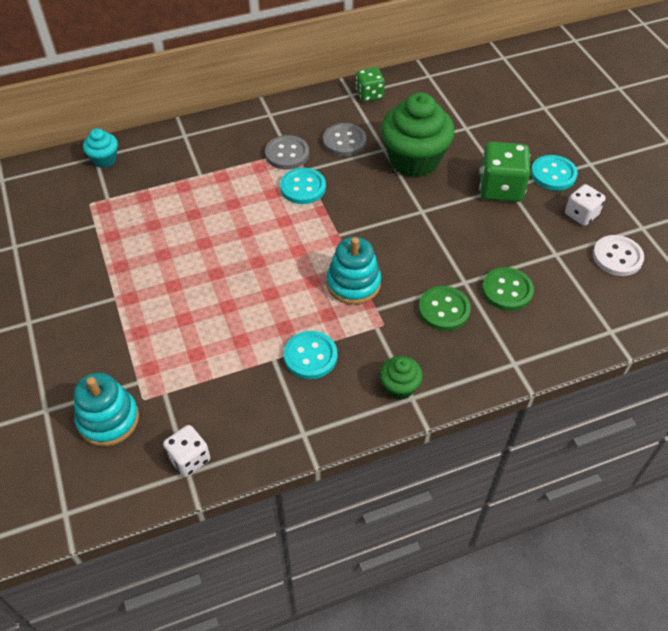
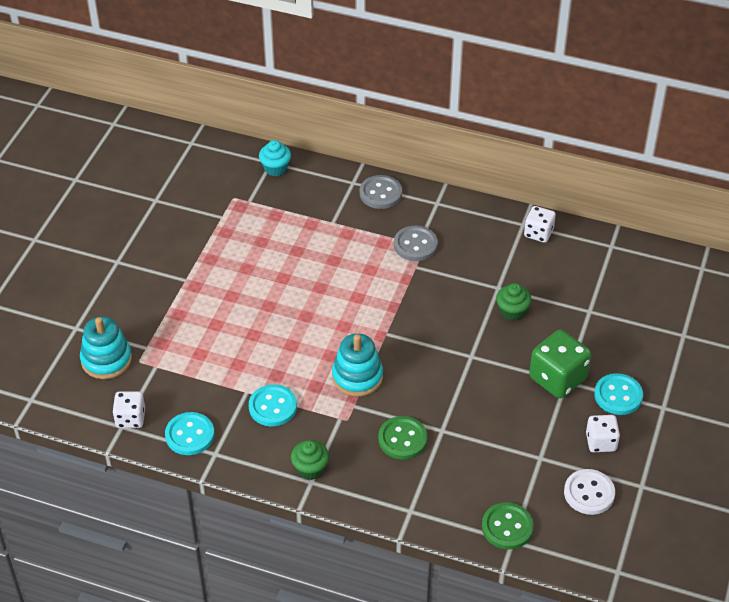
camera: 40 degrees right, 5 degrees down
turquoise button [280,168,326,204] -> turquoise button moved to [165,412,214,455]
grey button [323,123,366,157] -> grey button moved to [360,175,402,209]
green dice [356,67,385,102] -> white dice [524,206,556,243]
green cupcake [381,93,455,178] -> green cupcake [496,283,532,321], size x0.48
green button [482,267,534,311] -> green button moved to [482,502,534,550]

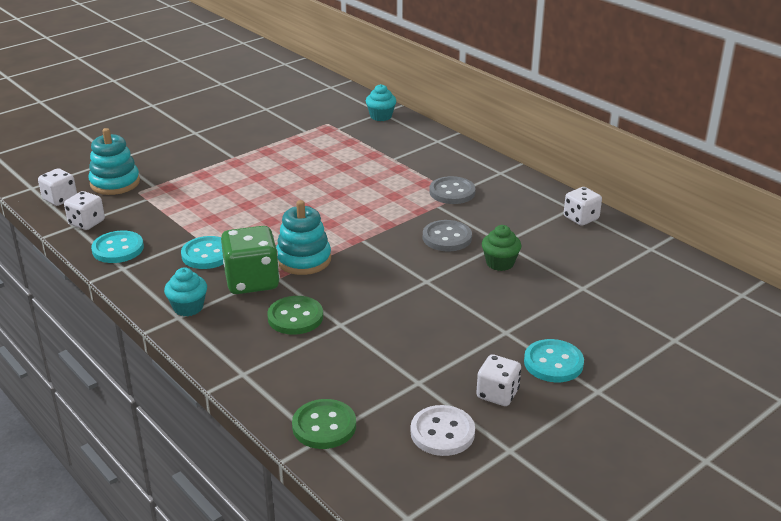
camera: 30 degrees right, 15 degrees down
green cupcake [291,440,329,480] -> turquoise cupcake [164,268,207,316]
grey button [360,175,402,209] -> grey button moved to [423,220,472,251]
green dice [529,330,591,398] -> green dice moved to [221,226,280,294]
none -> white dice [38,168,77,206]

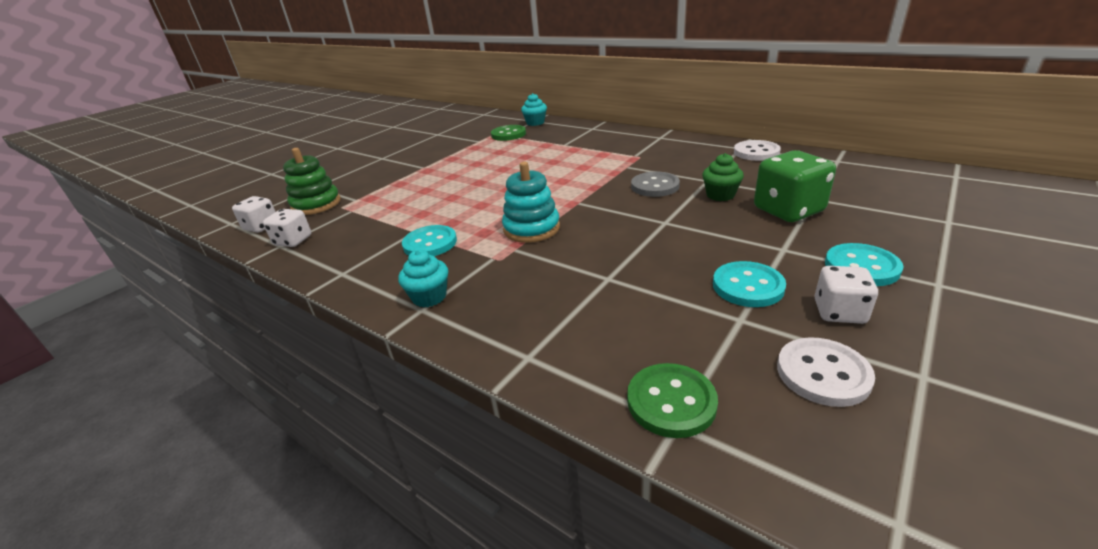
camera: 10 degrees left, 0 degrees up
turquoise stacking toy [88,128,140,195] -> green stacking toy [283,148,341,215]
turquoise button [91,231,144,263] -> turquoise button moved to [713,261,786,307]
green dice [221,226,280,294] -> green dice moved to [754,150,836,222]
green button [267,296,323,335] -> green button moved to [491,125,526,141]
grey button [430,176,476,204] -> none
white dice [564,187,602,226] -> white button [734,140,781,161]

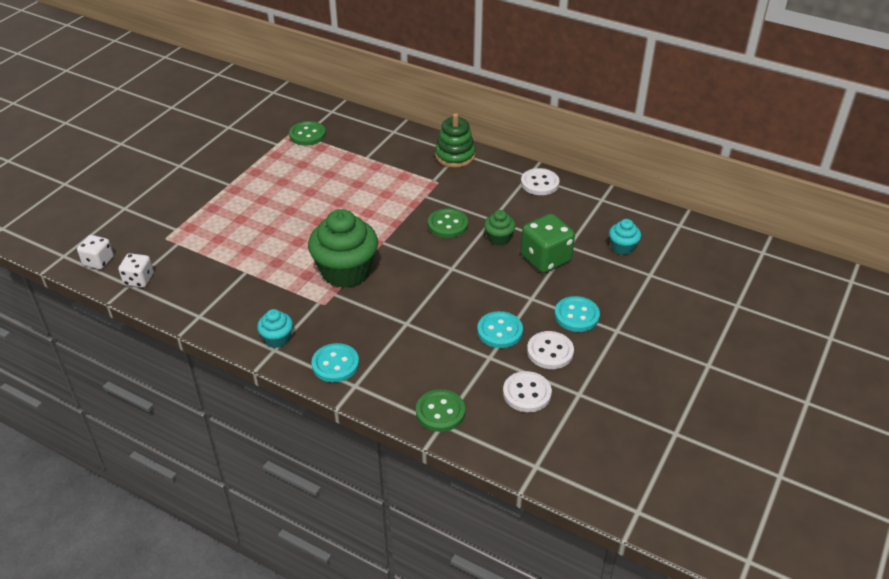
camera: 10 degrees left, 10 degrees up
green stacking toy [283,148,341,215] -> green stacking toy moved to [435,113,475,167]
turquoise button [402,225,457,256] -> turquoise button moved to [312,343,359,382]
turquoise stacking toy [502,162,560,243] -> green cupcake [308,209,378,288]
turquoise cupcake [521,93,547,126] -> turquoise cupcake moved to [609,219,641,255]
grey button [631,172,680,197] -> green button [428,208,468,238]
white dice [815,266,878,324] -> white button [527,331,574,369]

